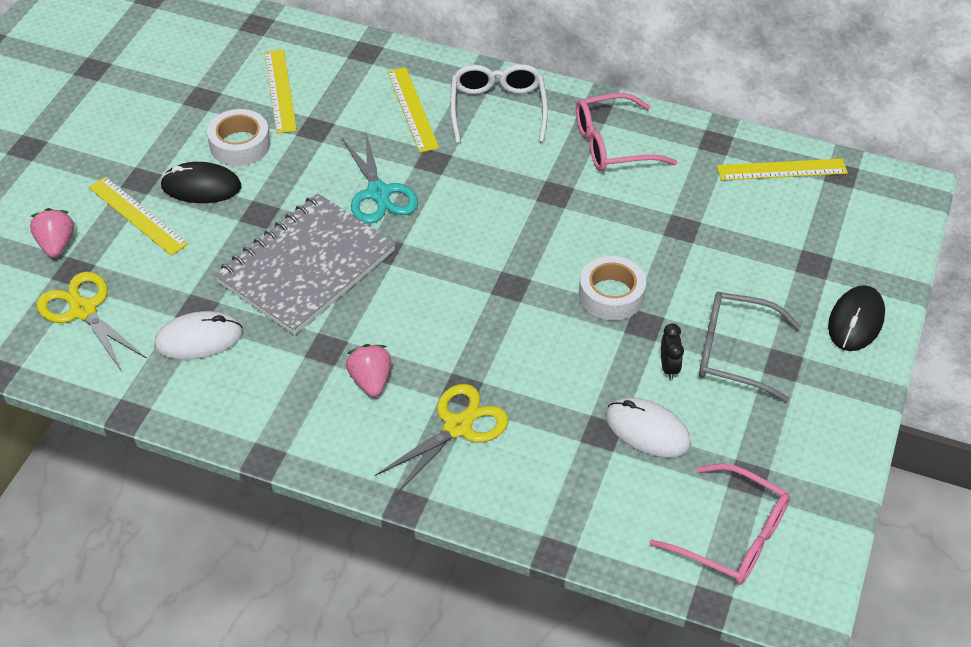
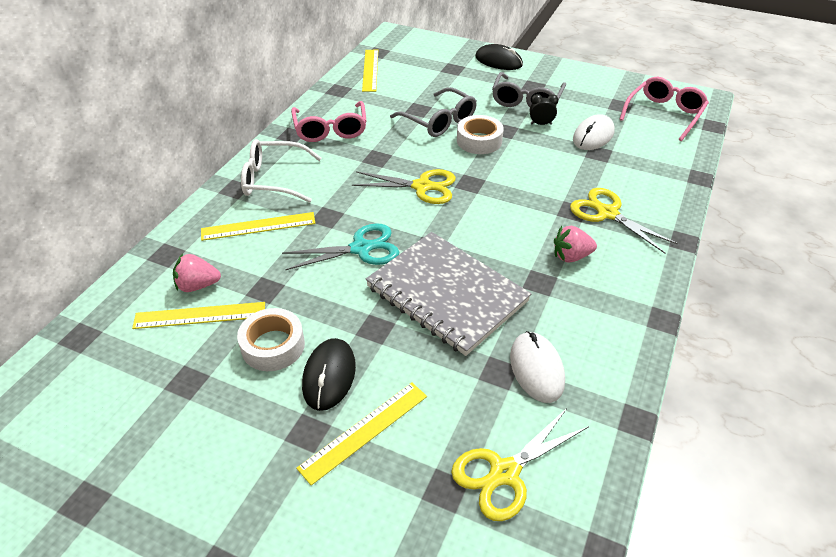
camera: 85 degrees left, 5 degrees down
pink strawberry [30,208,74,258] -> pink strawberry moved to [173,254,221,292]
none -> yellow scissors [352,169,456,204]
none -> grey glasses [390,87,476,137]

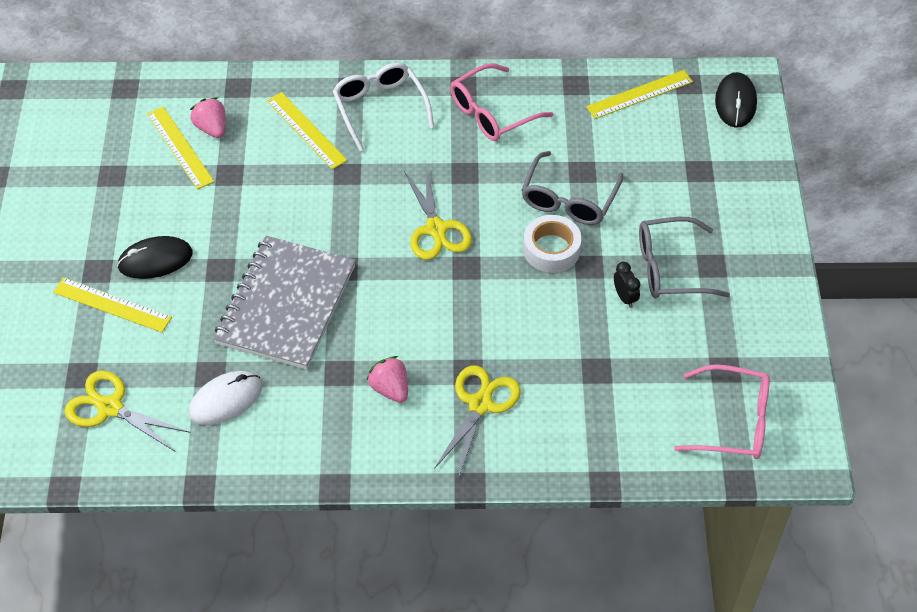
camera: 65 degrees right, 10 degrees up
white tape [237,308,305,371] -> none
turquoise scissors [282,223,399,270] -> none
black mouse [475,44,523,70] -> black mouse moved to [715,72,757,128]
white mouse [573,114,615,150] -> none

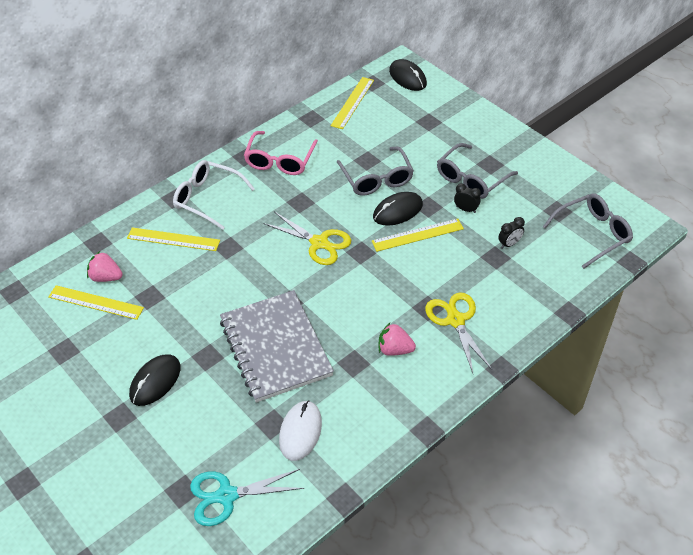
camera: 40 degrees left, 5 degrees down
yellow ruler [53,277,172,332] -> yellow ruler moved to [372,219,464,252]
yellow scissors [64,371,190,451] -> turquoise scissors [190,469,305,526]
white tape [523,215,582,273] -> black mouse [373,192,423,226]
pink glasses [674,364,770,459] -> grey glasses [543,194,633,269]
none -> black clock [498,217,525,249]

